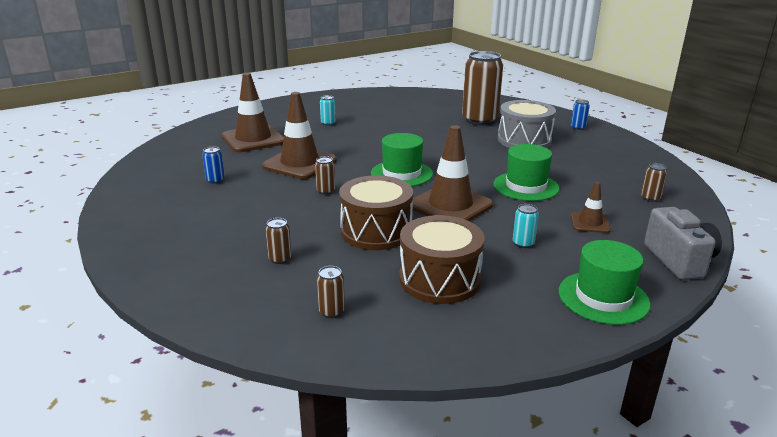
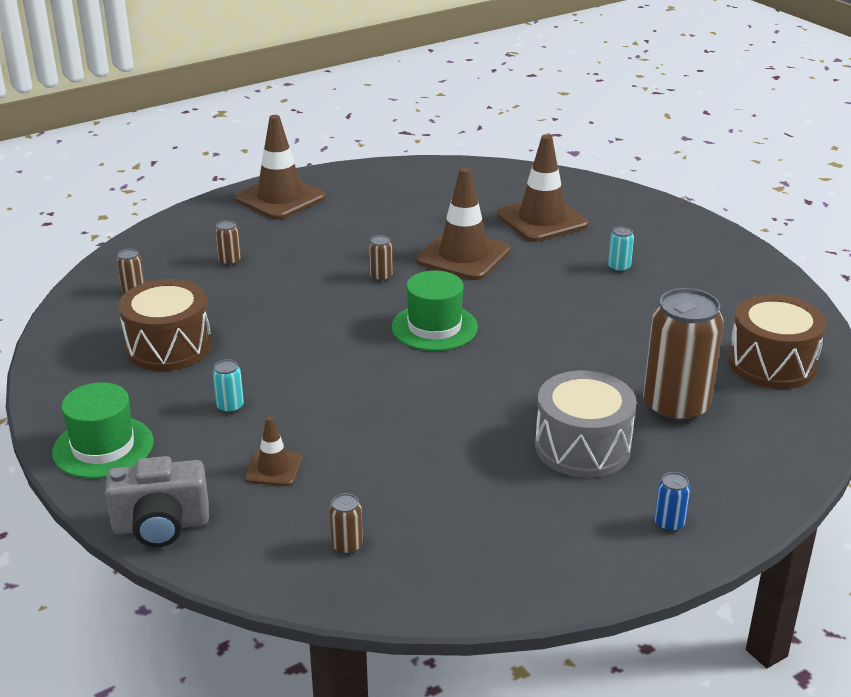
camera: 90 degrees right, 5 degrees up
blue can [202,147,225,184] -> none
brown drum [339,175,413,250] -> brown drum moved to [728,294,827,389]
brown traffic cone [413,125,493,221] -> brown traffic cone moved to [235,115,326,220]
green hat [493,144,559,201] -> none

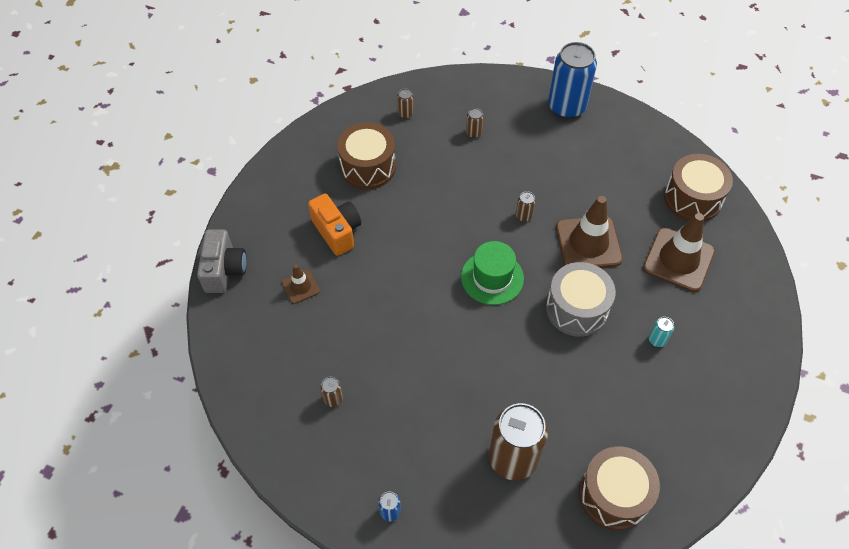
camera: 55 degrees right, 25 degrees up
green hat [52,382,153,479] -> none
grey camera [105,456,209,547] -> grey camera turned 135 degrees counterclockwise [197,229,247,293]
turquoise can [213,359,244,413] -> orange camera [308,194,361,256]
brown traffic cone [235,115,326,220] -> blue can [548,42,597,119]
brown can [329,493,363,555] -> brown can moved to [320,377,343,407]
grey drum [535,371,637,478] -> grey drum moved to [546,262,616,337]
none -> brown drum [664,154,733,222]

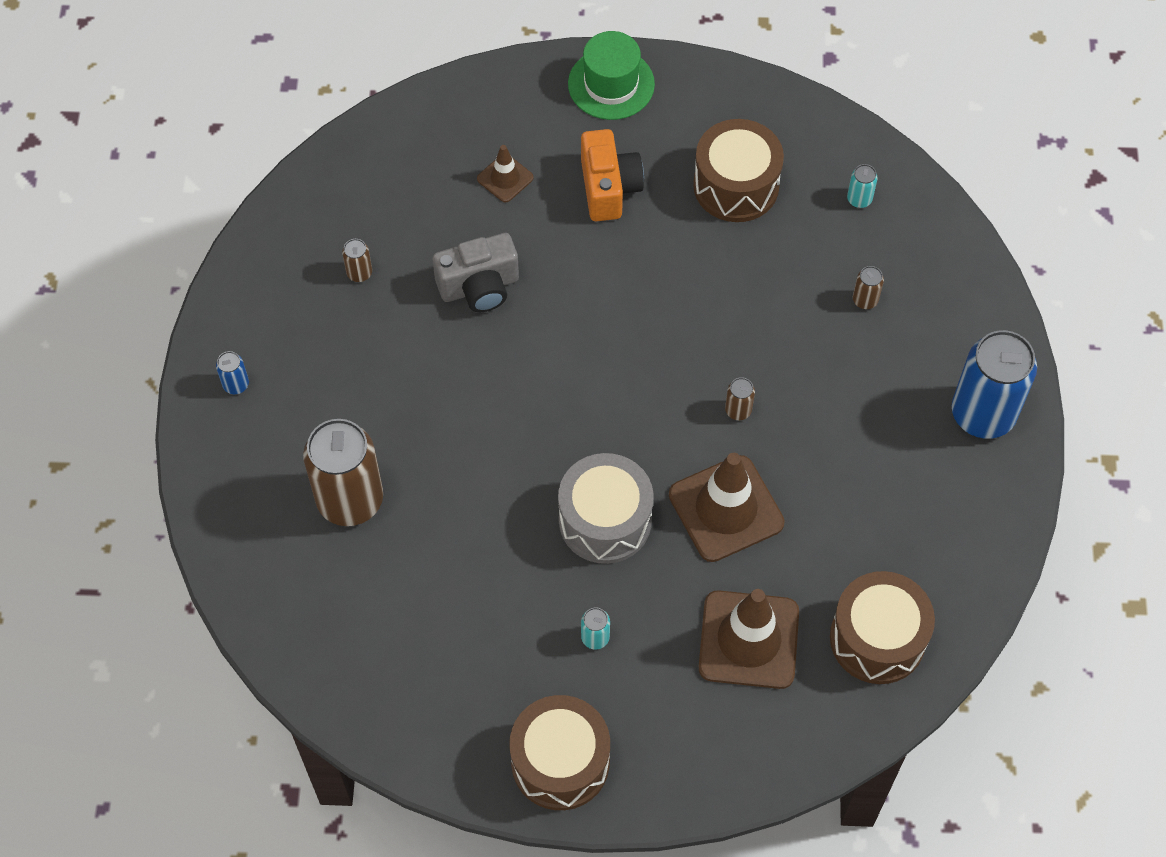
camera: 70 degrees right, 5 degrees up
grey camera [197,229,247,293] -> grey camera moved to [432,233,519,312]
orange camera [308,194,361,256] -> orange camera turned 45 degrees counterclockwise [581,129,644,221]
brown can [397,88,414,119] -> turquoise can [847,164,878,208]
green hat [461,241,524,305] -> green hat moved to [568,31,655,120]
brown drum [579,446,660,531] -> brown drum moved to [509,695,610,810]

